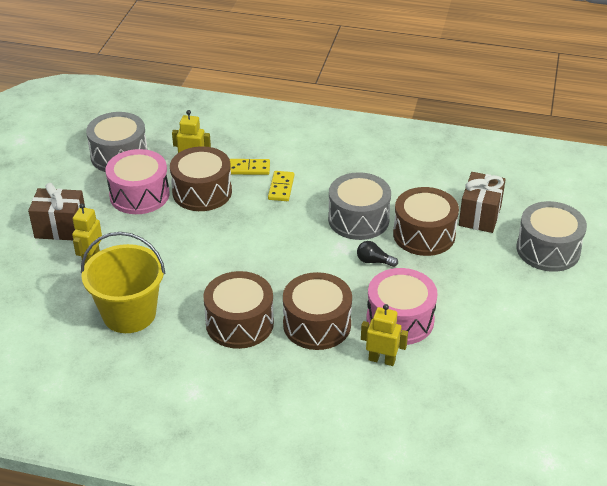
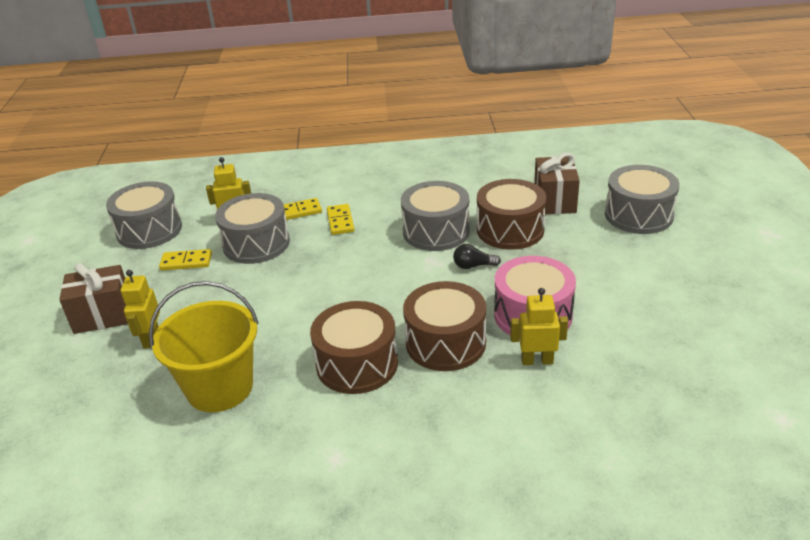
camera: 15 degrees left, 5 degrees down
pink drum [105,149,170,214] -> yellow domino [159,249,212,270]
brown drum [170,146,232,211] -> grey drum [215,193,290,264]

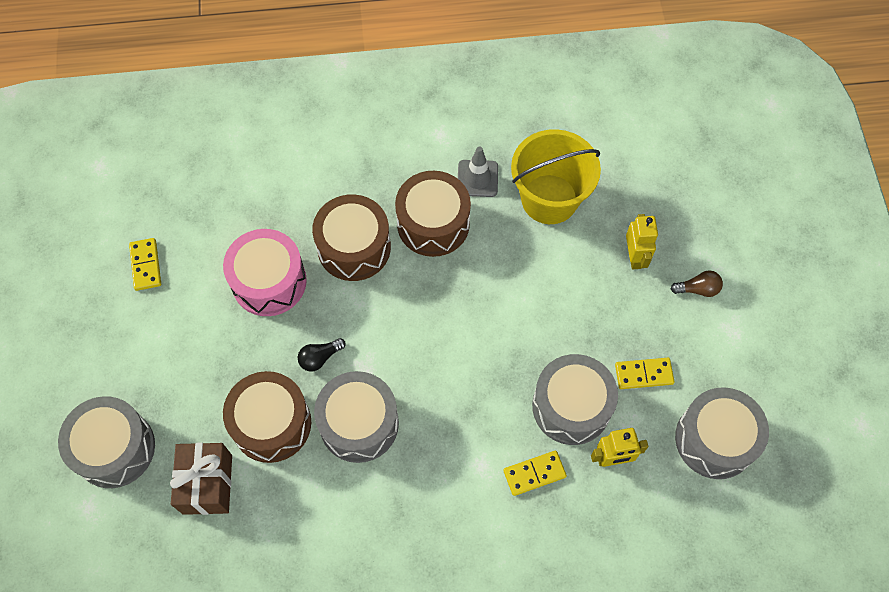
camera: 175 degrees right, 30 degrees up
brown gift [59,263,128,334] -> brown light bulb [671,270,723,297]
yellow domino [327,204,354,235] -> yellow domino moved to [129,238,161,291]
black light bulb [453,244,501,269] -> black light bulb turned 150 degrees clockwise [298,338,346,372]
yellow robot [510,288,568,365] -> none
none -> grey traffic cone [458,146,498,197]

